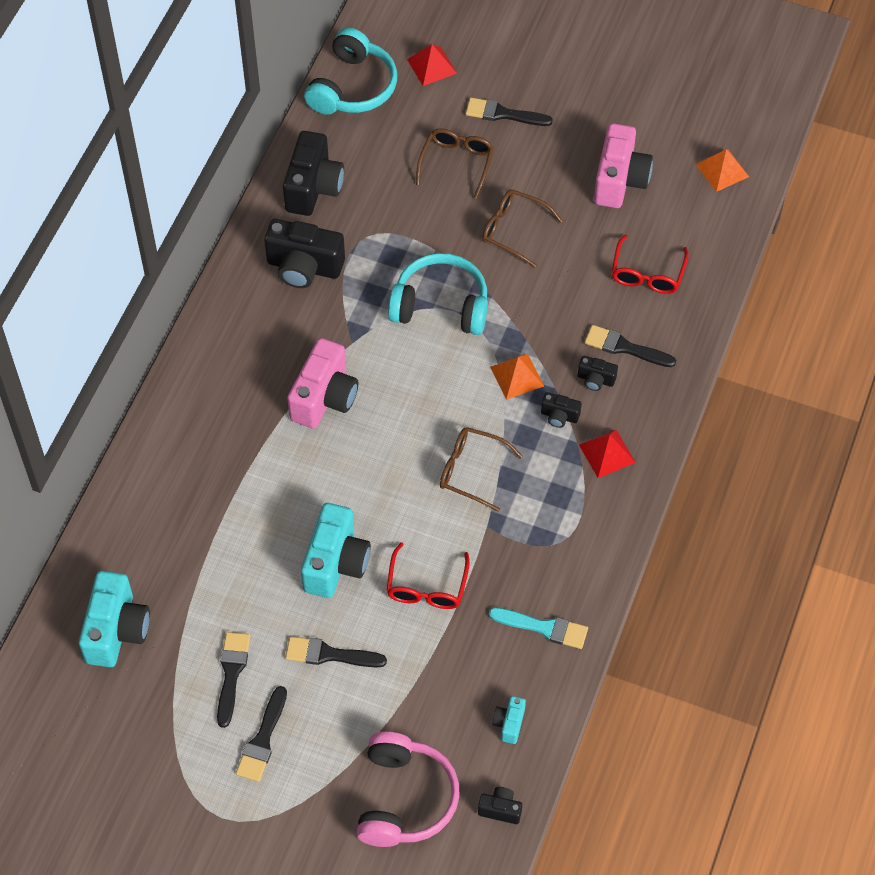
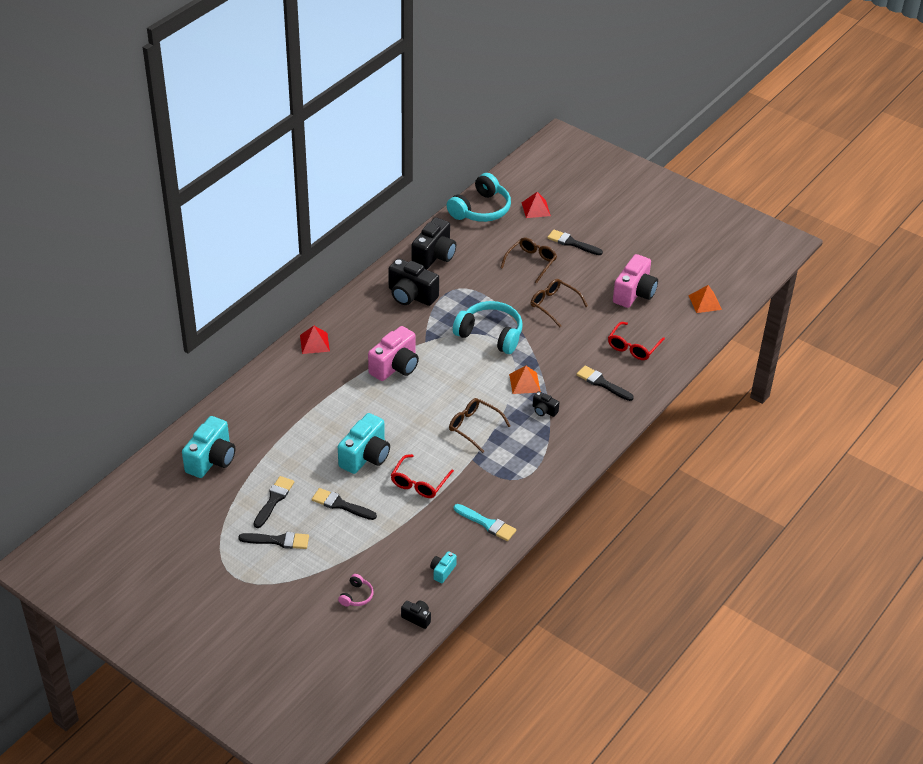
camera: 15 degrees right, 15 degrees down
black brush [236,686,287,782] -> black brush turned 120 degrees counterclockwise [238,532,309,549]
pink headphones [357,732,460,847] -> pink headphones [338,574,374,606], size x0.45
black camera [578,356,618,391] -> none
red pyramid [579,430,636,478] -> red pyramid moved to [300,326,330,354]

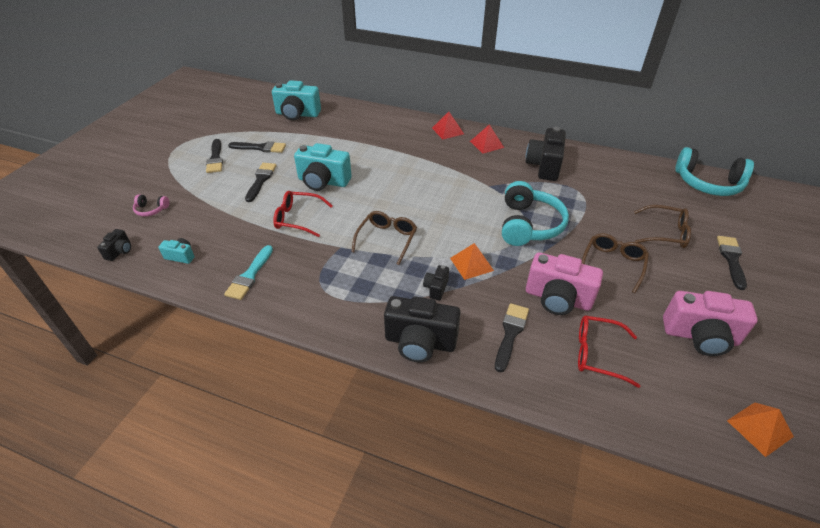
camera: 75 degrees right, 0 degrees up
pink camera [368,326,419,381] -> pink camera moved to [526,252,603,315]
black camera [412,217,456,270] -> black camera moved to [384,296,461,362]
red pyramid [521,192,551,218] -> red pyramid moved to [470,125,504,154]

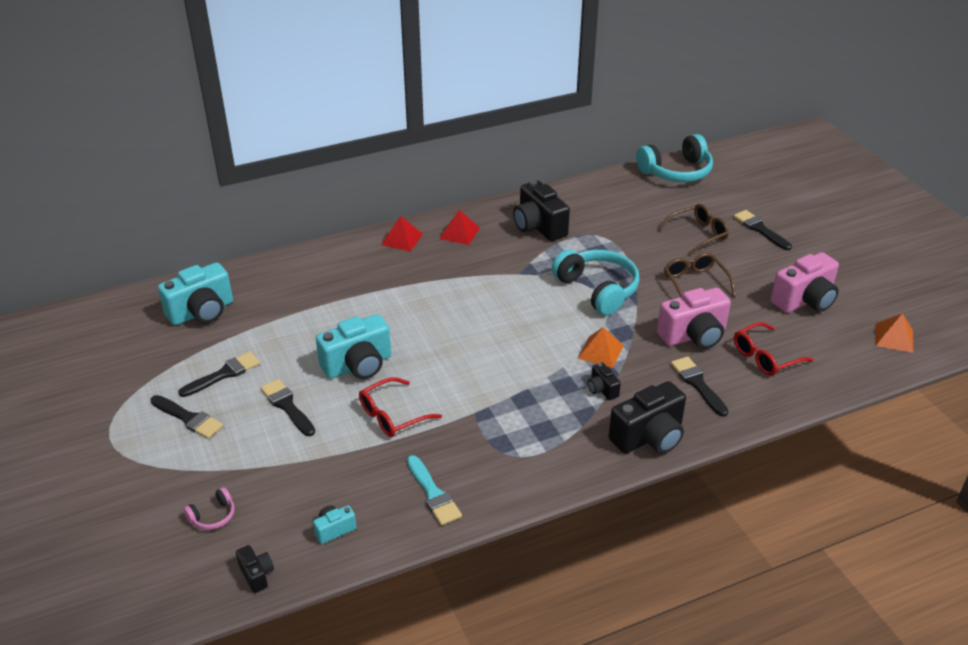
camera: 45 degrees left, 5 degrees down
brown glasses [351,211,417,265] -> none

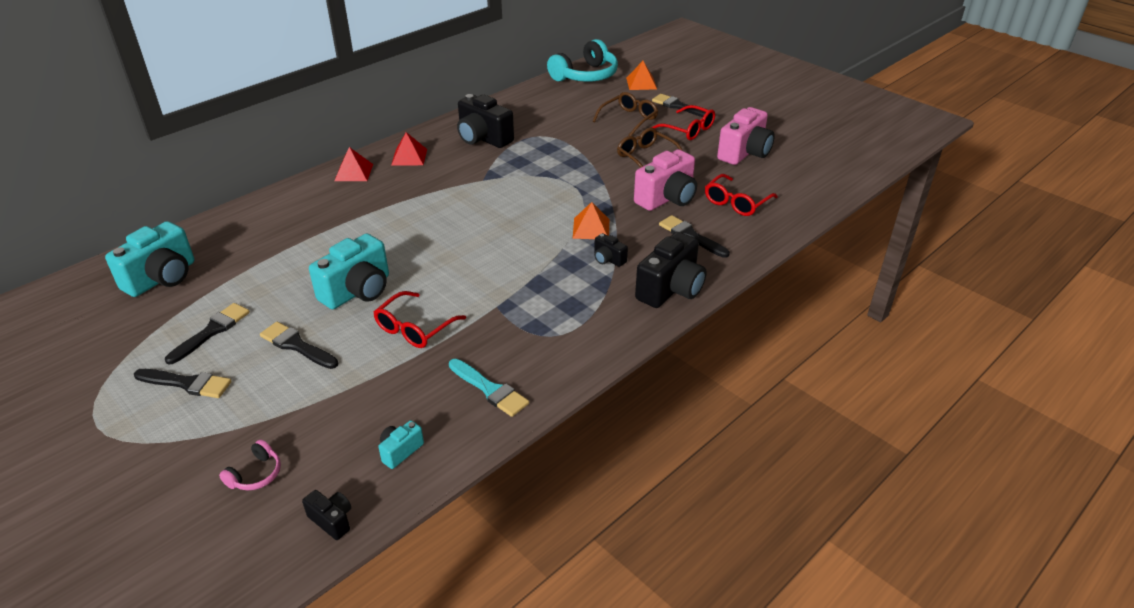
camera: 20 degrees left, 0 degrees up
turquoise headphones [552,249,640,316] -> none
orange pyramid [875,313,914,353] -> orange pyramid moved to [626,61,657,90]
none -> red glasses [651,105,715,140]

